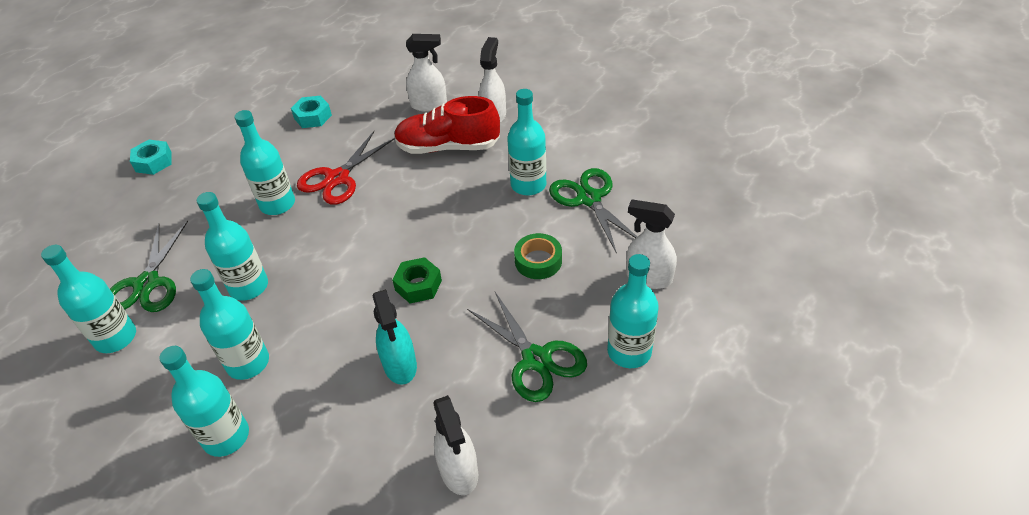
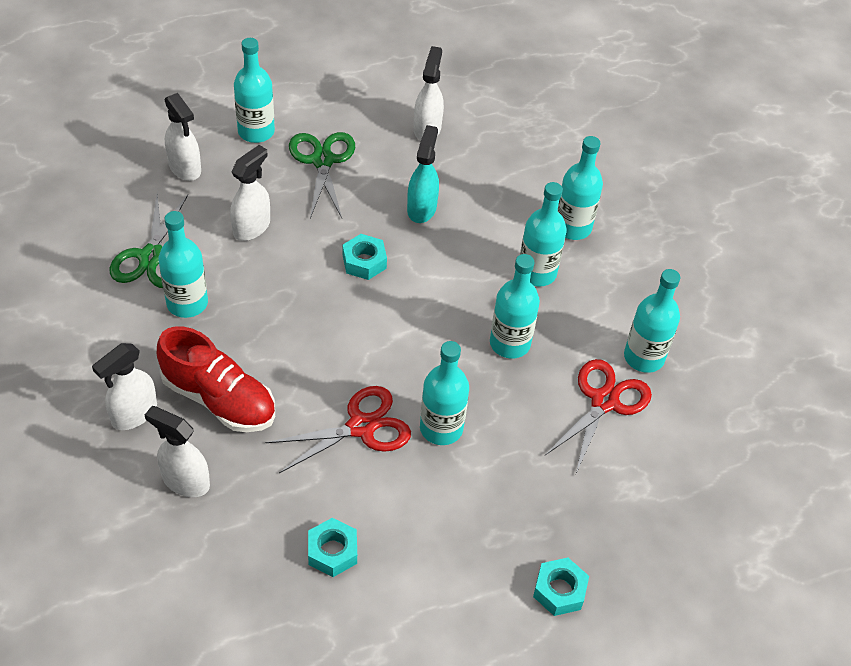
camera: 155 degrees left, 5 degrees up
green scissors [110,220,188,312] -> red scissors [544,359,652,473]
green nut [392,257,442,303] -> turquoise nut [343,234,387,280]
green tape [514,233,562,279] -> white spray bottle [230,145,270,241]

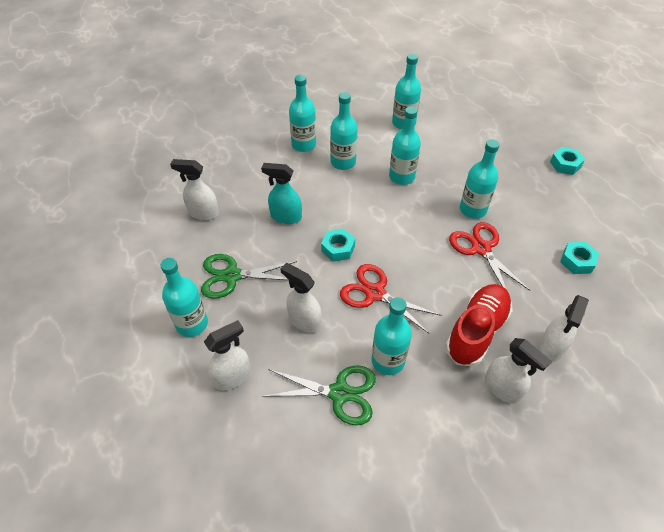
camera: 85 degrees left, 0 degrees up
red scissors [544,359,652,473] -> red scissors moved to [340,264,441,334]

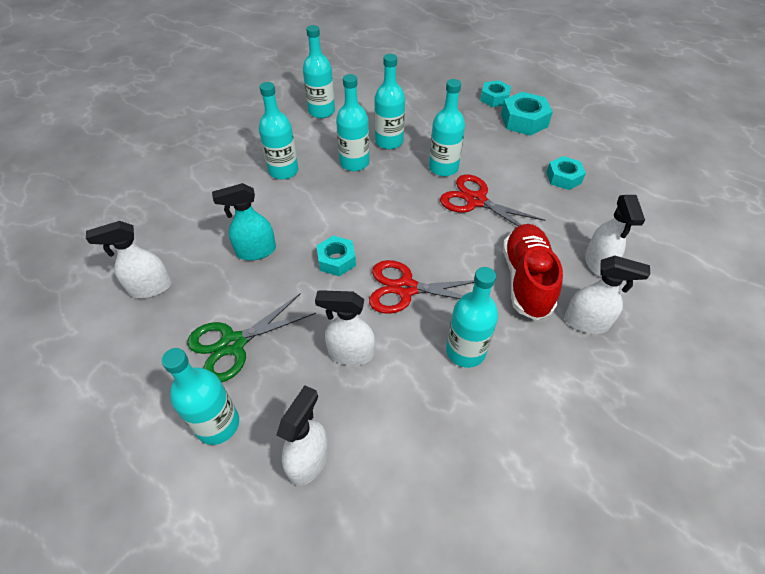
camera: 30 degrees left, 0 degrees up
green scissors [262,365,376,425] -> none
turquoise bottle [289,75,316,152] -> turquoise bottle moved to [374,54,405,149]
none -> turquoise nut [501,92,553,136]

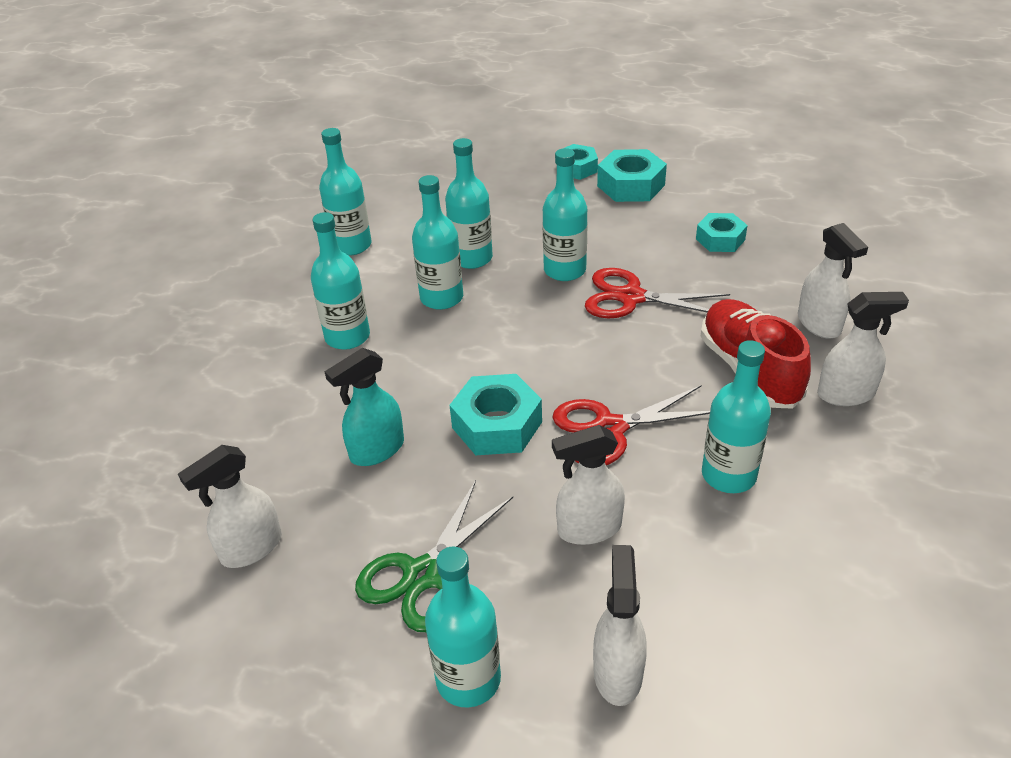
camera: 20 degrees left, 10 degrees down
turquoise nut [316,236,356,276] -> turquoise nut [450,374,542,455], size x1.50

